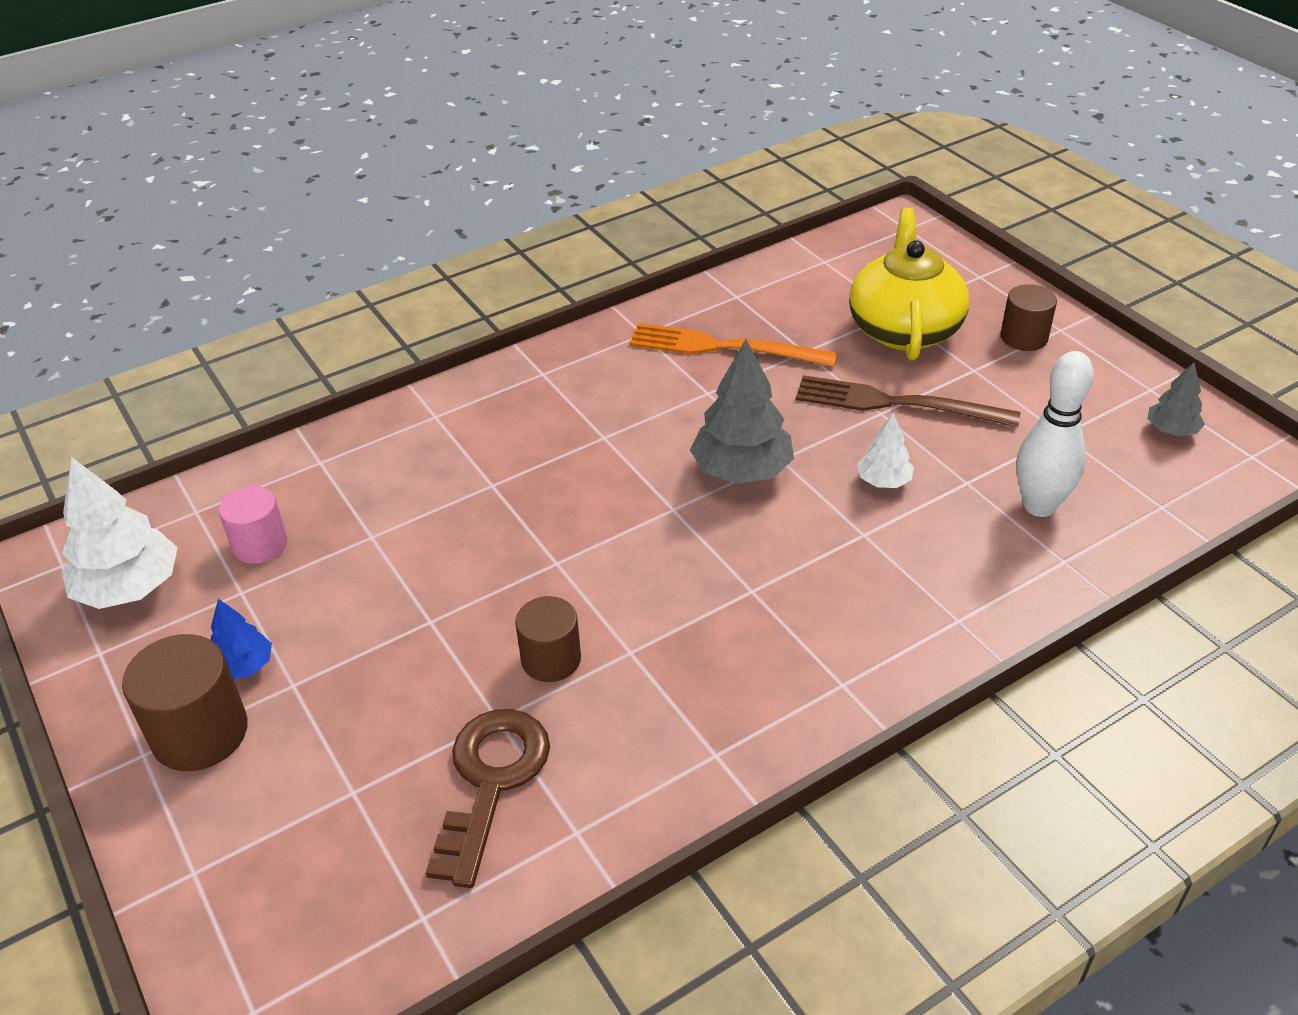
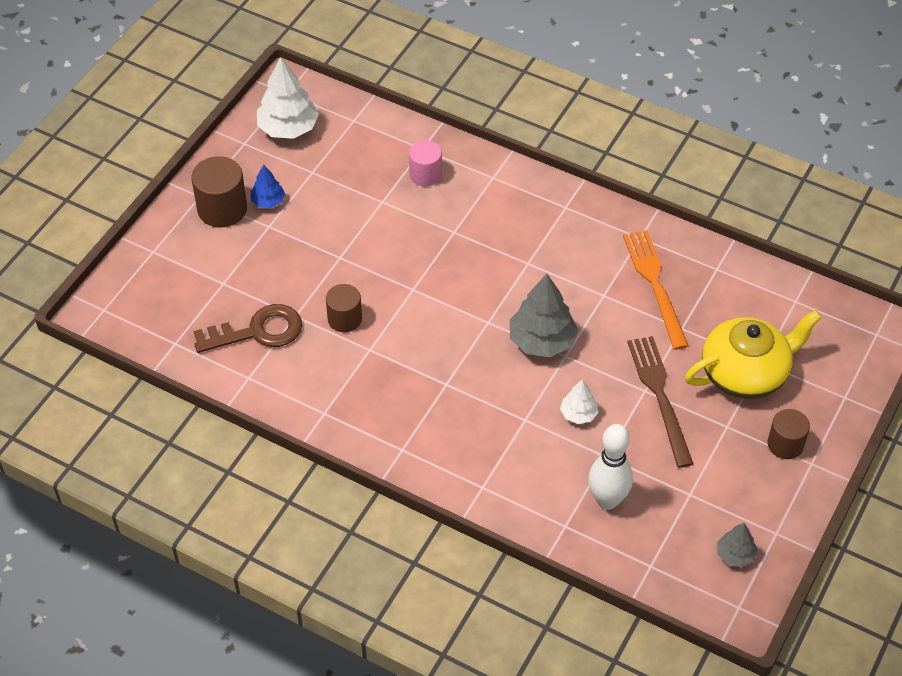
camera: 60 degrees right, 10 degrees up
pink cylinder [219,486,288,564] -> pink cylinder moved to [409,140,442,186]

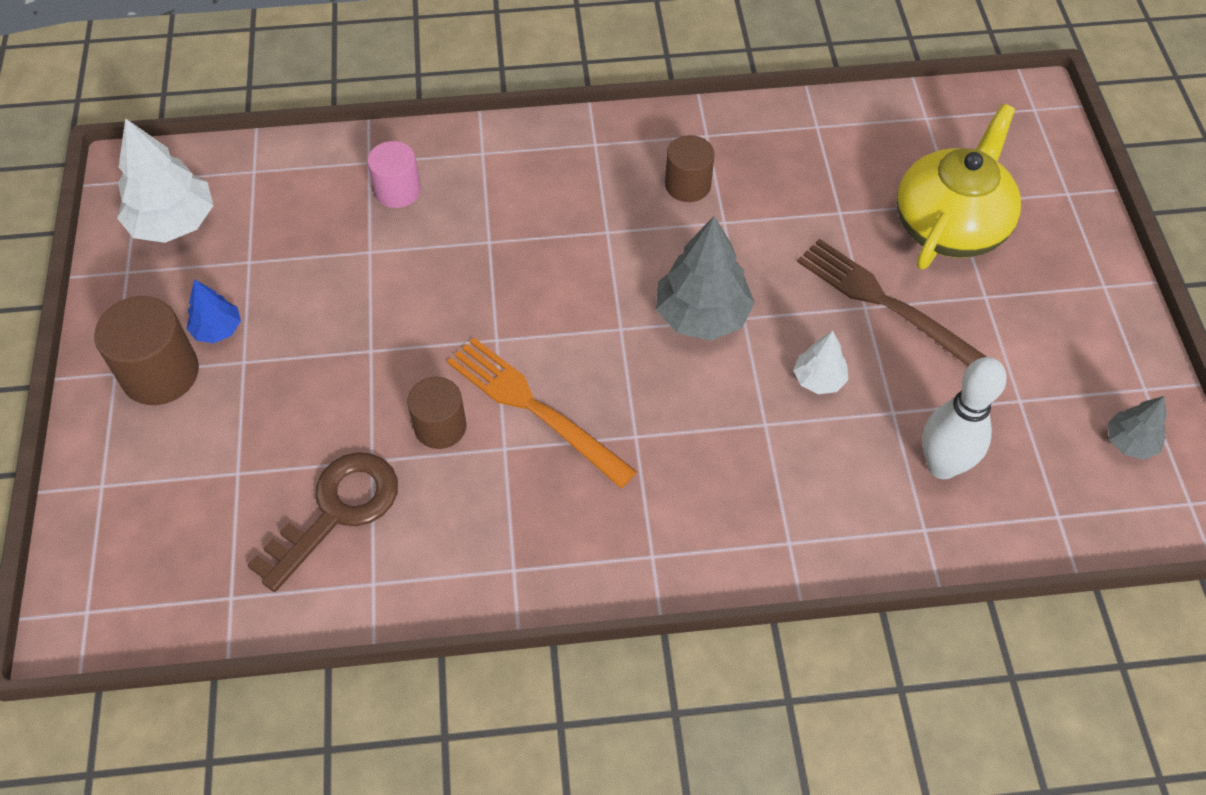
camera: 35 degrees left, 5 degrees up
orange fork [623,230,688,350] -> orange fork moved to [447,338,637,488]
brown cylinder [768,409,810,459] -> brown cylinder moved to [665,135,715,202]

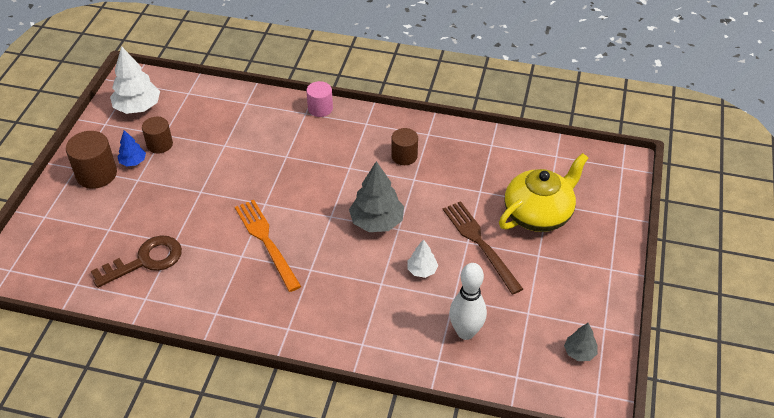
camera: 20 degrees right, 10 degrees down
pink cylinder [367,141,421,208] -> pink cylinder moved to [306,81,333,117]
brown cylinder [407,377,467,449] -> brown cylinder moved to [142,117,173,154]

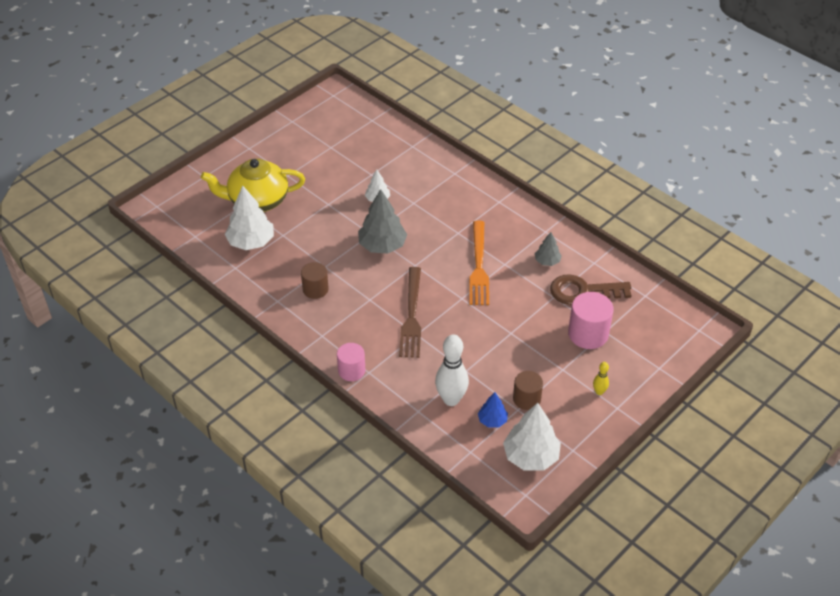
camera: 150 degrees left, 0 degrees up
brown cylinder [66,131,117,189] -> yellow bowling pin [593,362,609,395]
blue tree [117,130,146,167] -> blue tree moved to [478,392,508,428]
brown fork [443,201,523,295] -> brown fork moved to [399,267,421,358]
white bowling pin [449,263,487,340] -> white bowling pin moved to [435,335,469,406]
grey tree [564,323,598,361] -> grey tree moved to [535,232,562,266]
none -> white tree [225,186,274,250]
none -> pink cylinder [568,292,614,349]

